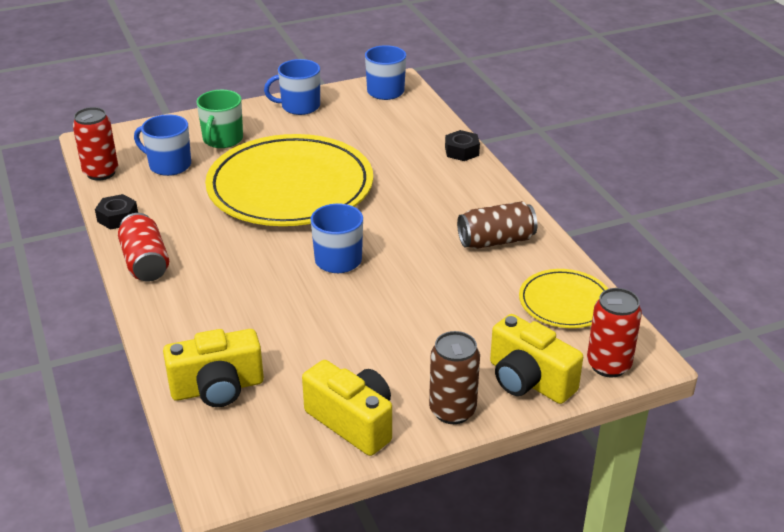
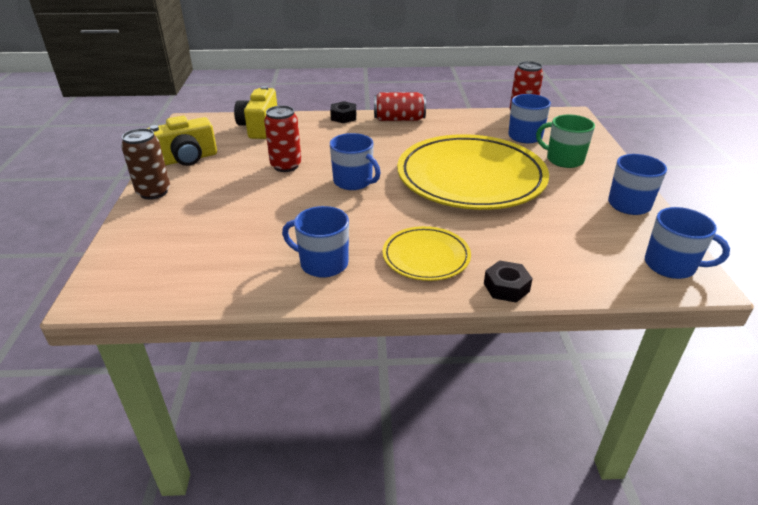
camera: 110 degrees right, 0 degrees up
black nut [95,194,138,230] -> black nut moved to [330,101,356,123]
brown can [457,201,537,249] -> blue mug [282,206,349,278]
yellow camera [490,314,583,404] -> none
yellow plate [519,269,608,328] -> yellow plate moved to [383,226,471,281]
red can [587,288,642,378] -> red can moved to [264,106,301,172]

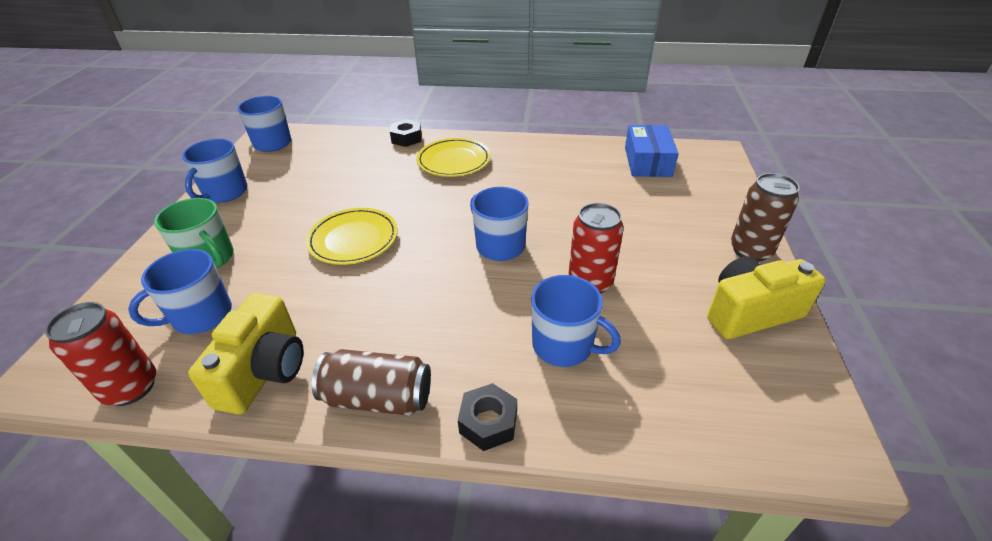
camera: 170 degrees left, 5 degrees up
yellow camera [234,86,277,139] -> yellow camera moved to [188,293,304,415]
blue mug [282,206,349,278] -> blue mug moved to [531,275,621,367]
red can [374,92,426,121] -> brown can [312,349,431,416]
yellow plate [397,134,549,210] -> yellow plate [306,208,398,265], size x0.48
none -> blue box [625,125,679,177]

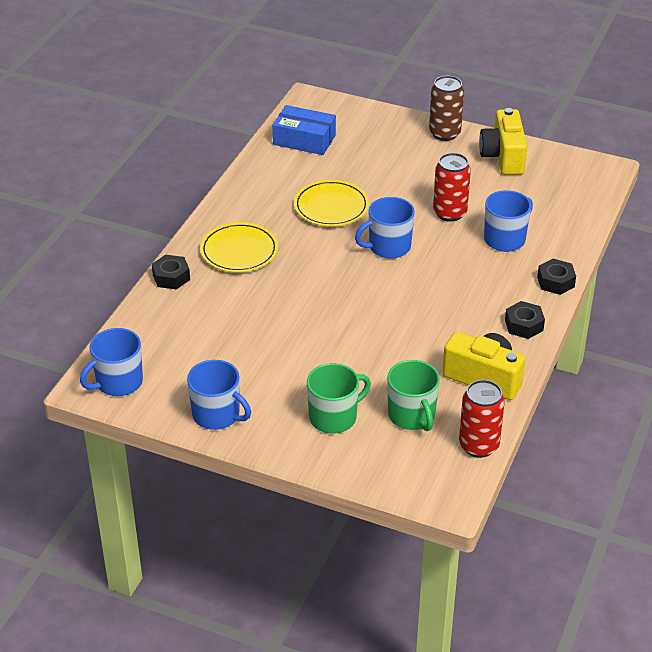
camera: 75 degrees left, 0 degrees up
blue mug [128,249,232,334] -> green mug [387,360,440,431]
yellow plate [306,208,398,265] -> yellow plate moved to [294,180,369,227]
brown can [312,349,431,416] -> black nut [505,301,545,339]

